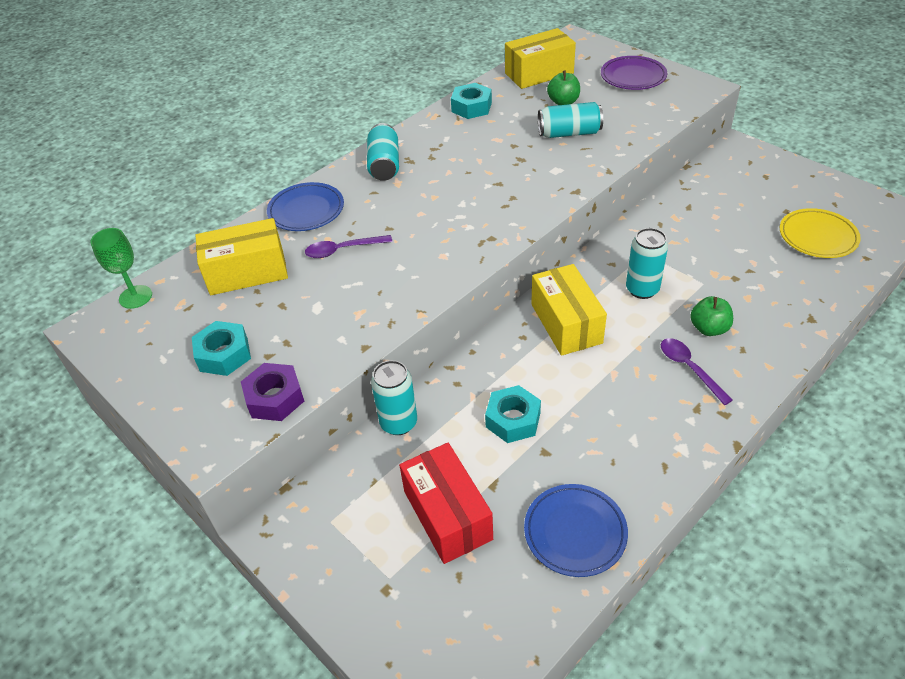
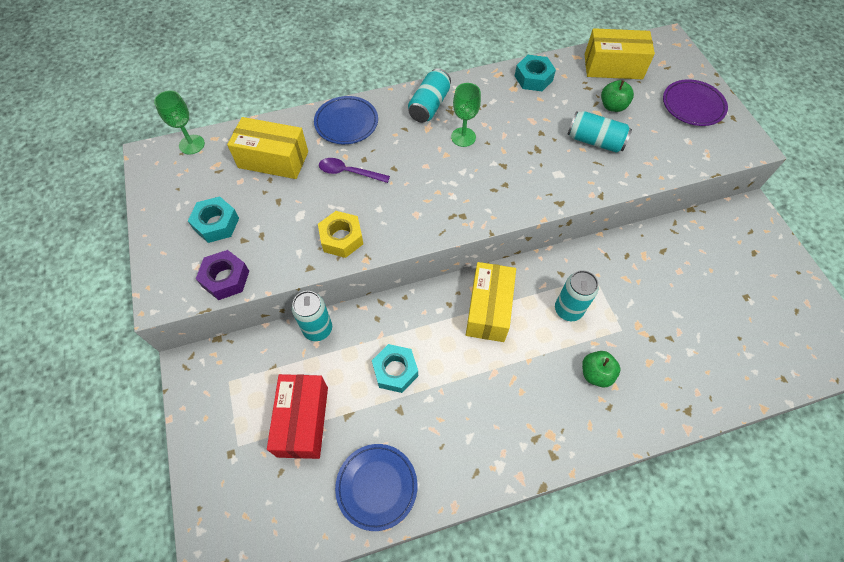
camera: 25 degrees right, 15 degrees up
purple spoon [661,338,733,405] -> none
yellow plate [780,208,861,258] -> none
none -> yellow nut [318,211,363,258]
none -> green goblet [451,83,481,147]

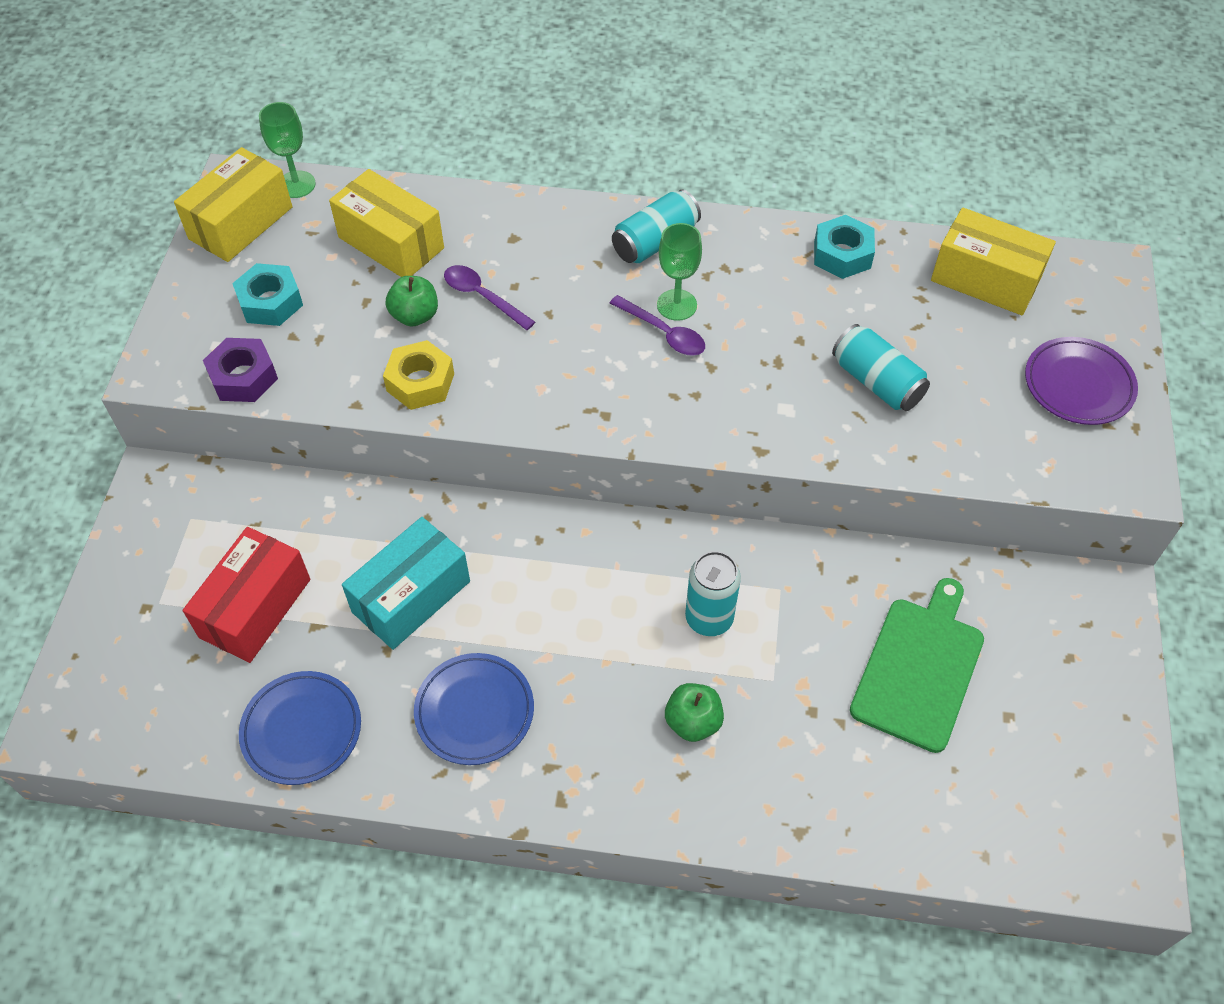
camera: 25 degrees right, 5 degrees down
turquoise can [292,291,332,341] -> none
blue plate [314,96,378,144] -> blue plate moved to [414,653,534,765]
turquoise nut [372,344,418,393] -> turquoise box [342,517,470,650]
yellow box [466,262,516,342] -> yellow box moved to [174,147,292,262]
green apple [601,80,634,112] -> green apple moved to [386,276,438,326]
none -> purple spoon [610,295,705,356]
none -> green cutting board [850,578,984,753]

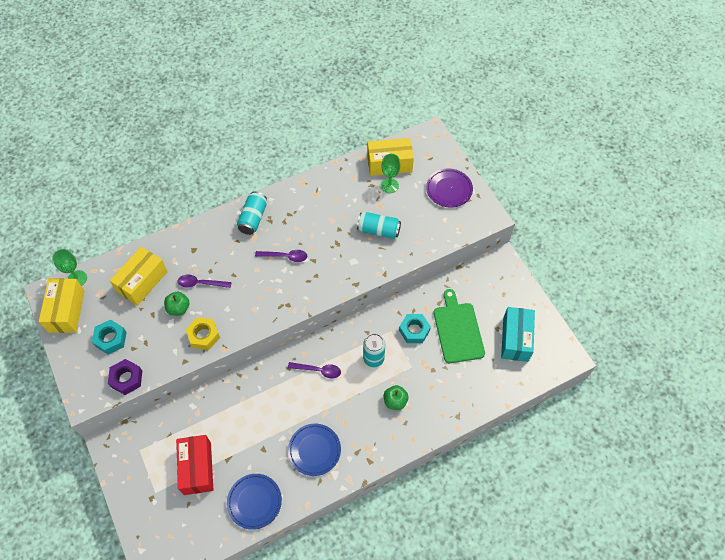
camera: 35 degrees left, 5 degrees up
yellow box [329,169,444,277] -> yellow box turned 60 degrees counterclockwise [110,247,168,306]
turquoise box [342,517,470,650] -> turquoise box moved to [501,307,535,362]
green goblet [657,223,702,321] -> green goblet moved to [381,154,400,193]
turquoise nut [814,215,875,279] -> turquoise nut moved to [399,314,431,343]
none -> purple spoon [288,362,341,379]

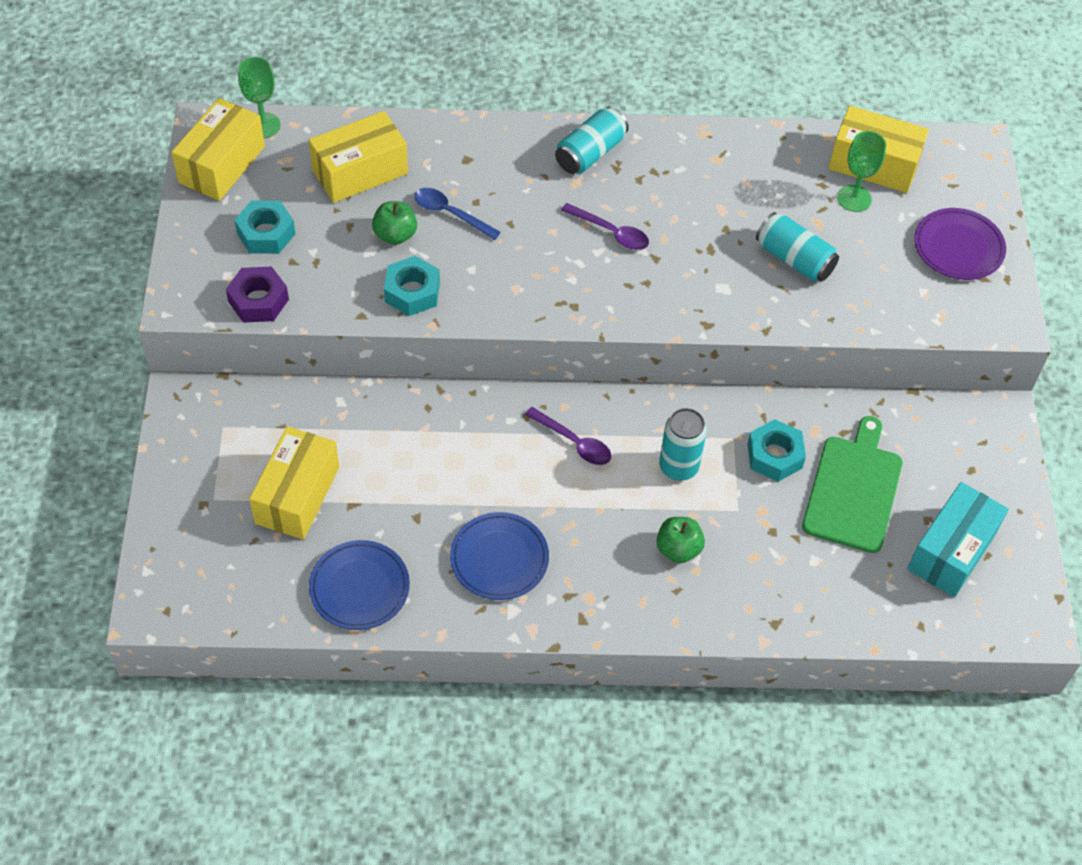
camera: 25 degrees right, 5 degrees down
red box [176,435,213,495] -> yellow box [249,426,339,540]
purple spoon [178,275,232,288] -> blue spoon [414,188,501,240]
yellow nut [186,317,220,350] -> turquoise nut [384,256,440,316]

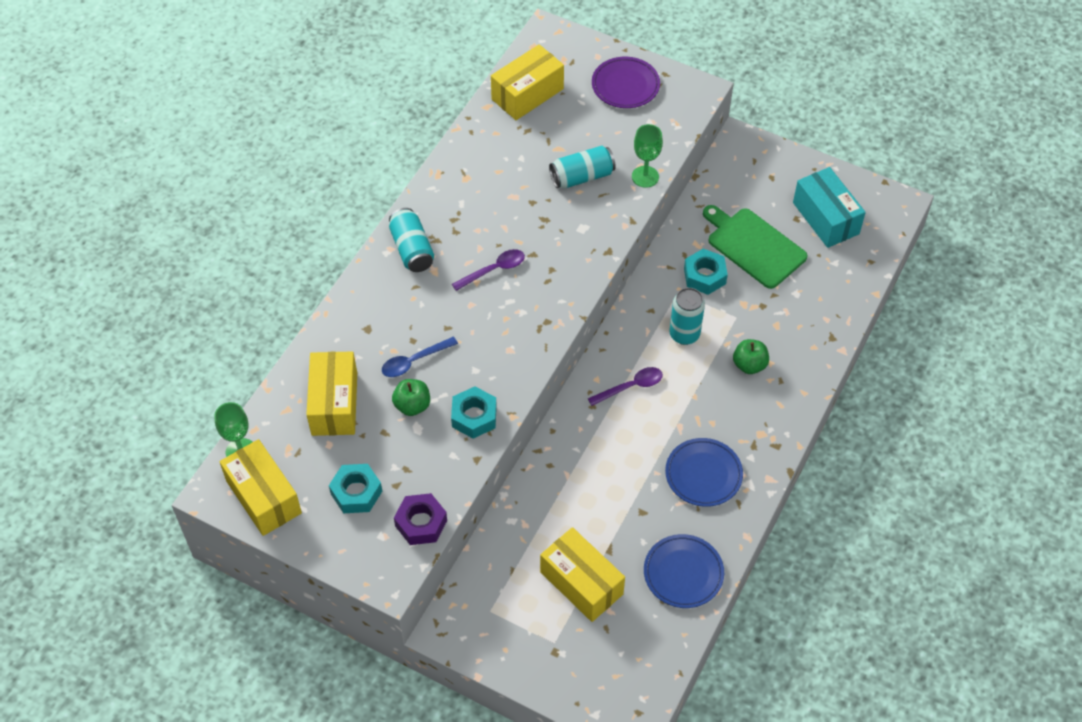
camera: 60 degrees left, 0 degrees up
green goblet [837,131,886,212] -> green goblet moved to [632,124,663,188]

